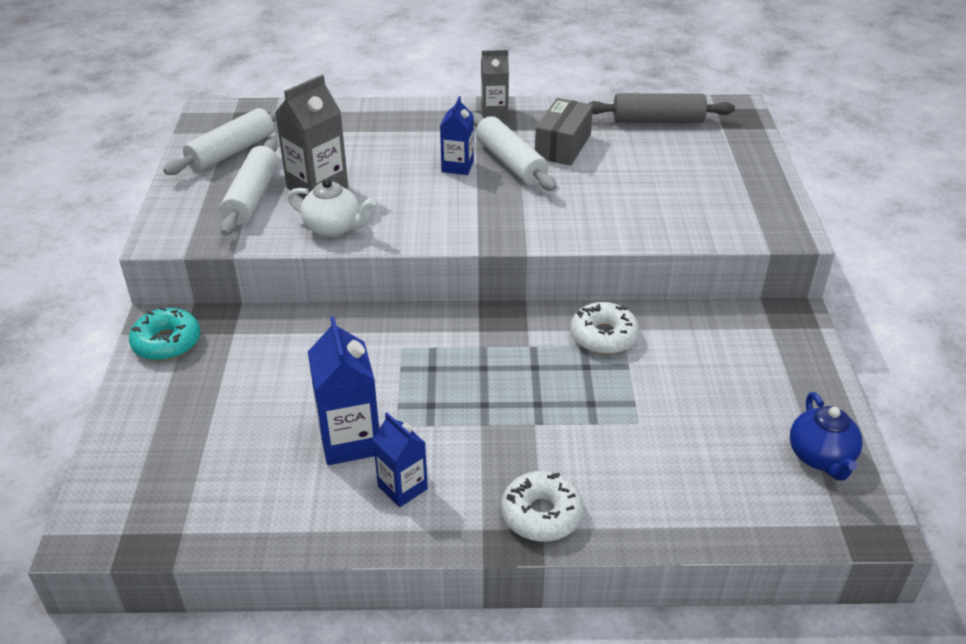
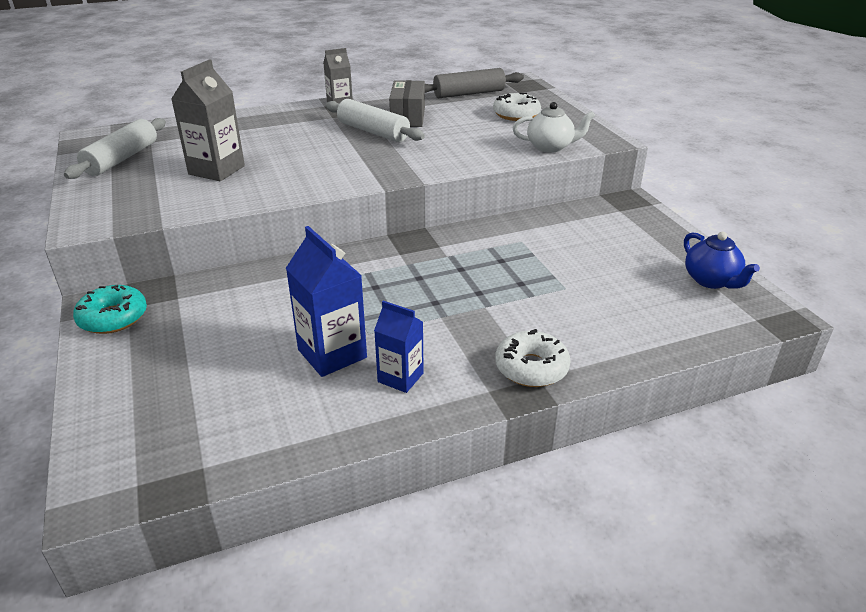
camera: 20 degrees left, 5 degrees down
white rolling pin [220,139,279,236] -> none
white teapot [288,178,376,237] -> white teapot moved to [513,102,595,153]
blue carton [440,96,474,175] -> none
white donut [570,302,639,354] -> white donut moved to [493,93,541,121]

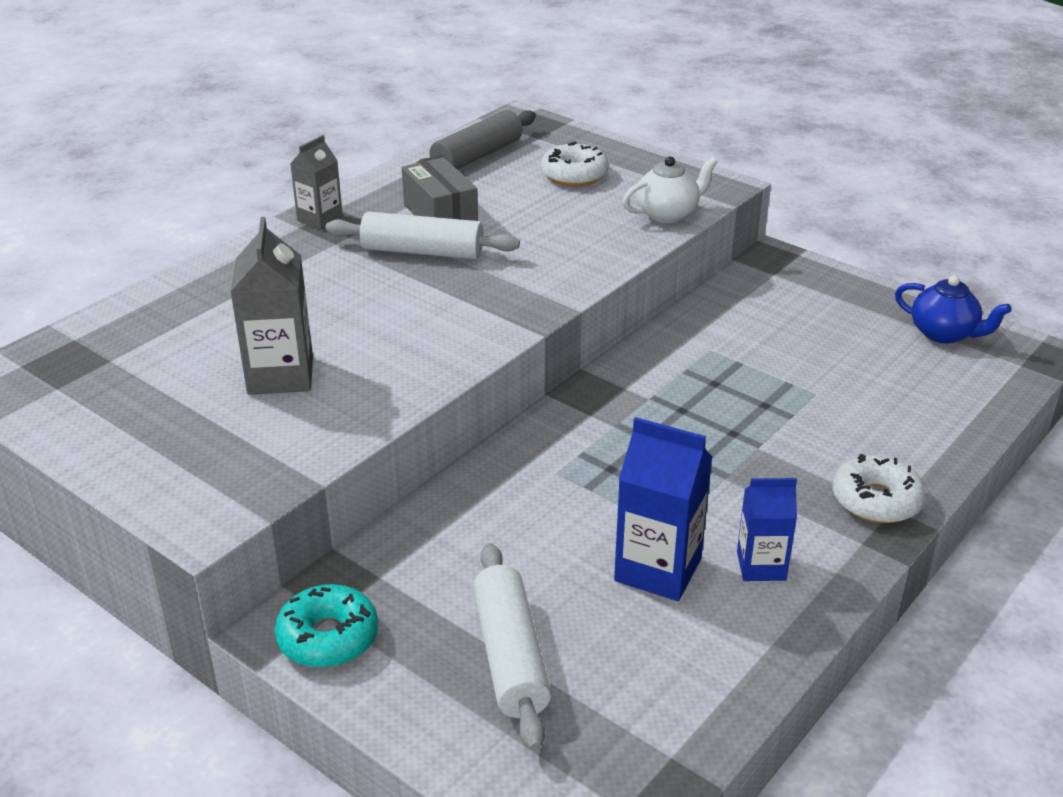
camera: 30 degrees left, 0 degrees up
white rolling pin [64,118,166,179] -> white rolling pin moved to [473,543,551,751]

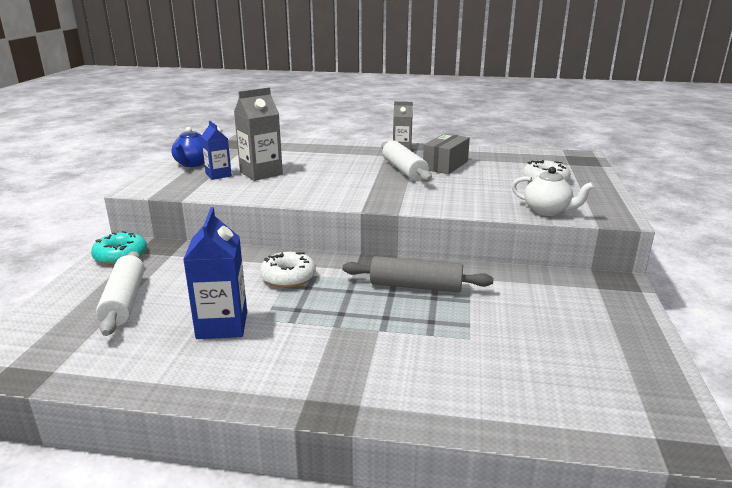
camera: 60 degrees right, 10 degrees down
grey rolling pin [416,110,536,170] -> grey rolling pin moved to [342,256,493,292]
white rolling pin [473,543,551,751] -> white rolling pin turned 60 degrees counterclockwise [96,251,145,336]
blue carton [737,478,797,581] -> blue carton moved to [201,121,232,180]
white donut [832,454,926,523] -> white donut moved to [260,252,316,288]
blue teapot [895,275,1012,344] -> blue teapot moved to [171,127,204,167]

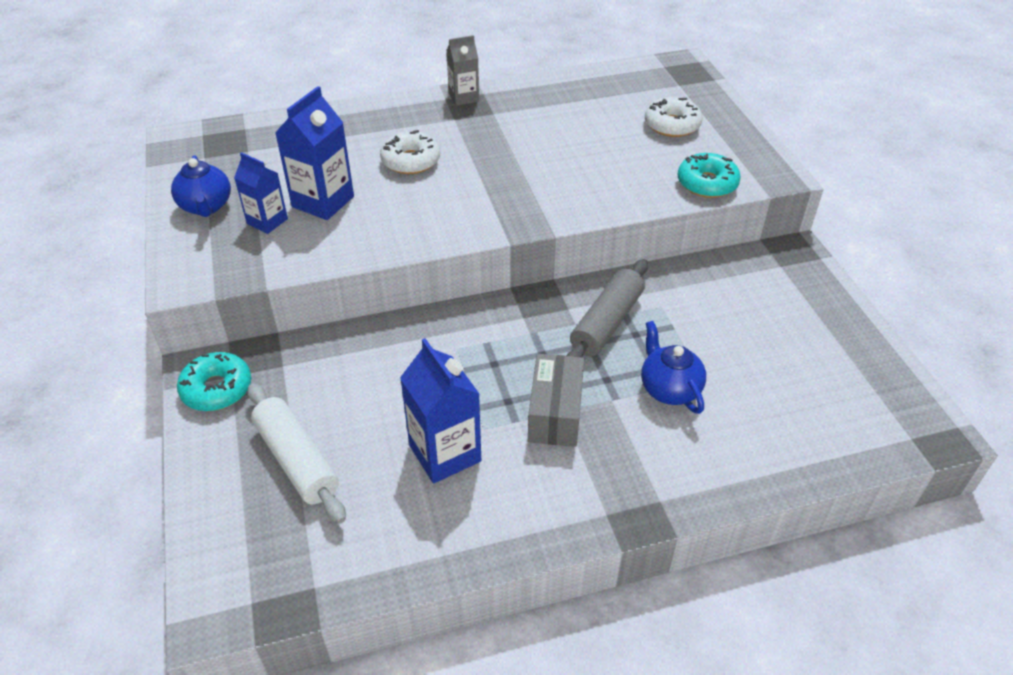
camera: 25 degrees left, 20 degrees up
grey carton [234,87,283,181] -> blue carton [275,86,354,220]
white donut [260,252,316,288] -> white donut moved to [380,130,440,174]
grey rolling pin [342,256,493,292] -> grey rolling pin turned 45 degrees counterclockwise [566,259,648,358]
white rolling pin [381,141,432,182] -> none
grey box [423,134,470,174] -> grey box moved to [528,354,584,447]
white teapot [512,167,594,216] -> turquoise donut [678,153,741,198]
none -> blue teapot [641,321,706,414]

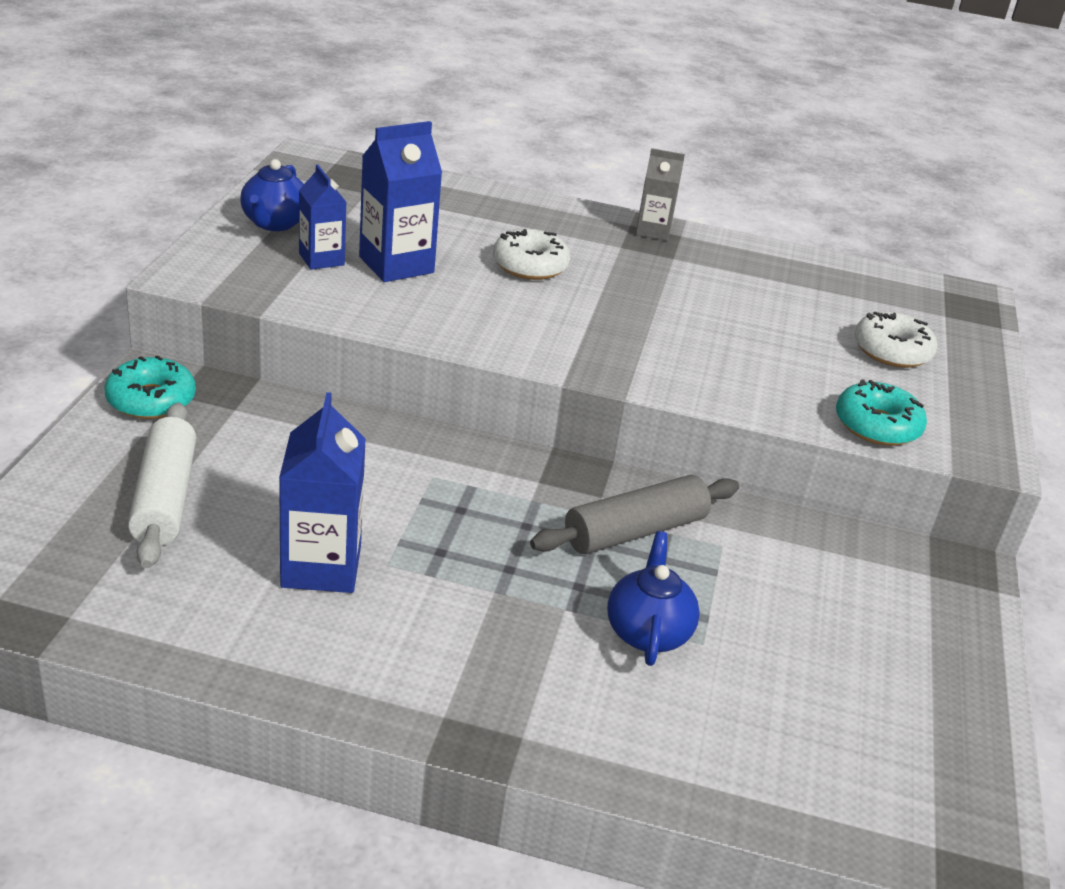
camera: 25 degrees right, 10 degrees down
grey box [528,354,584,447] -> none

